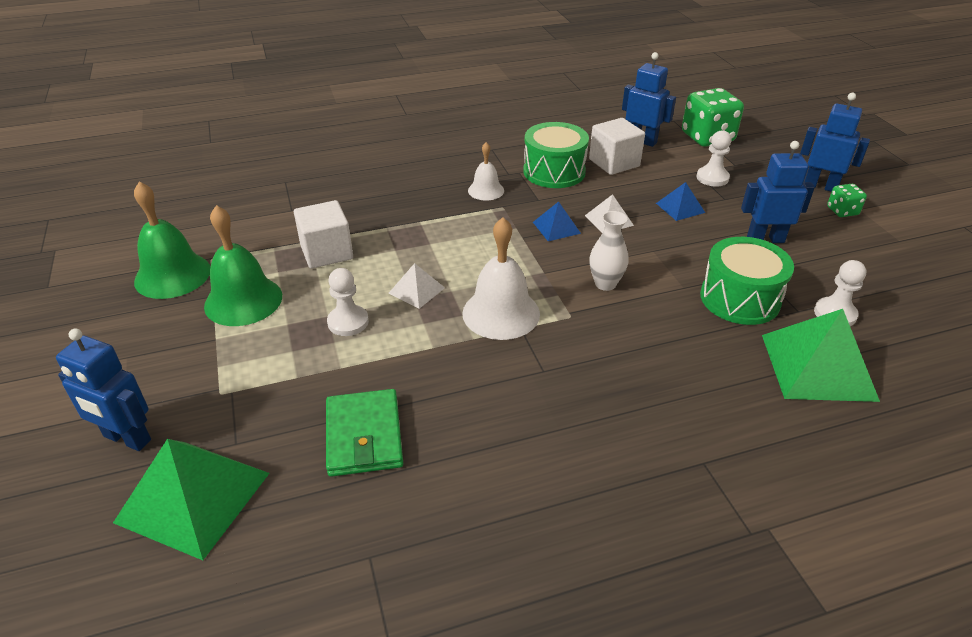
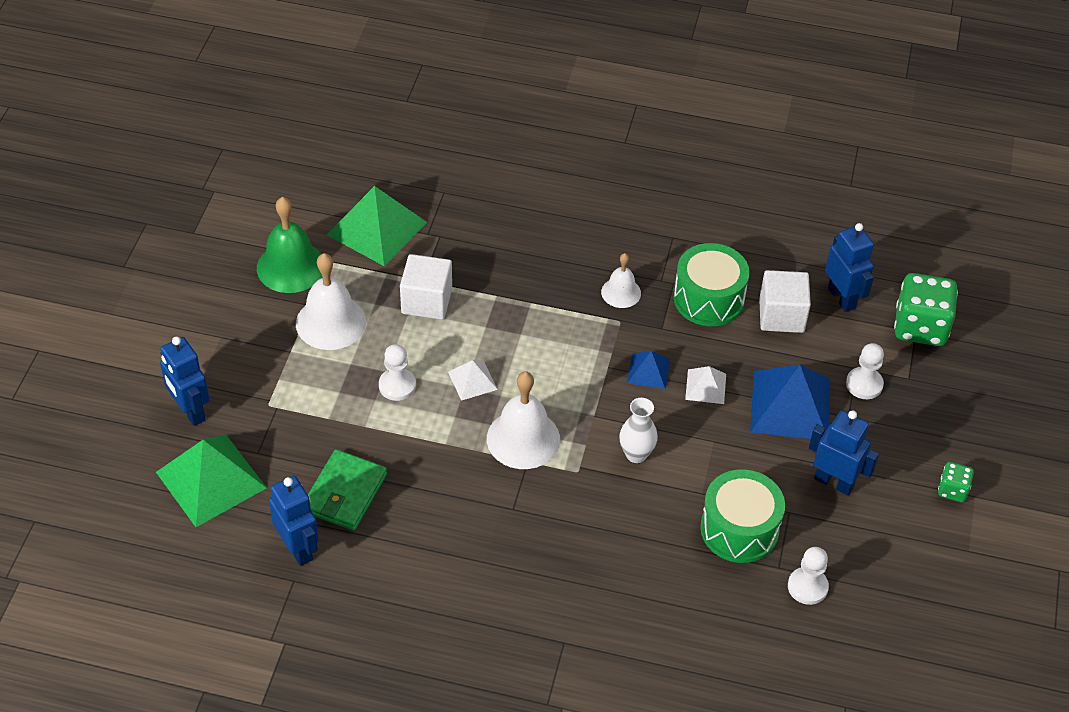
camera: 30 degrees right, 10 degrees up
green bell [204,205,282,326] -> white bell [296,253,366,350]
blue pyramid [656,182,705,221] -> blue pyramid [750,365,830,439], size x1.99
green pyramid [762,309,880,402] -> green pyramid moved to [327,186,428,266]
blue robot [800,93,870,192] -> blue robot moved to [269,476,319,566]

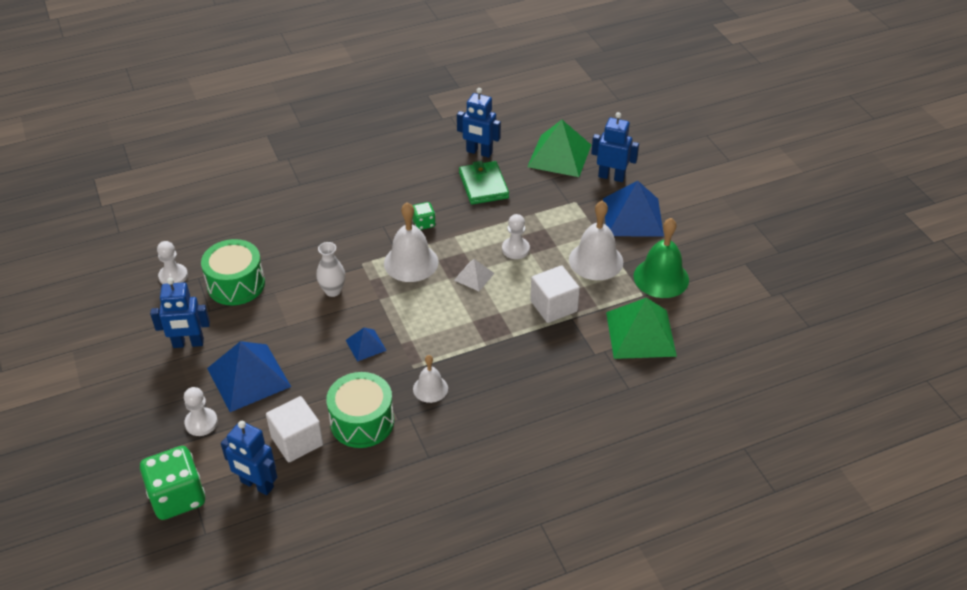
camera: 145 degrees right, 5 degrees down
white pyramid [685,366,726,404] -> none
green dice [938,462,974,502] -> green dice moved to [412,202,436,230]
none -> blue pyramid [603,181,664,237]

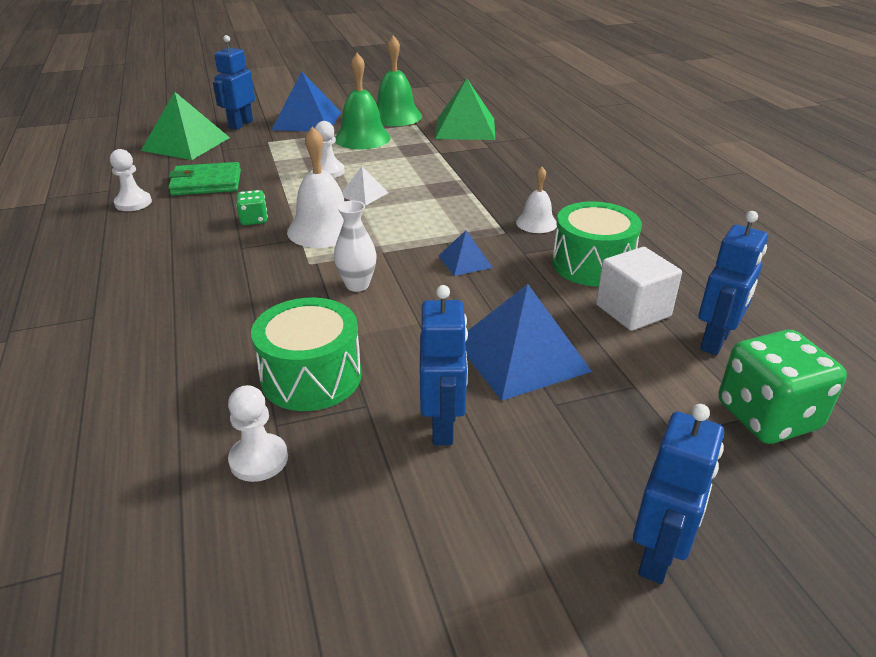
camera: 85 degrees left, 10 degrees down
white pawn [184,387,218,436] -> white pawn moved to [110,149,152,211]
blue robot [457,88,501,158] -> blue robot moved to [633,404,724,584]
white cube [530,265,580,323] -> none
white bell [569,201,623,280] -> green bell [335,53,391,149]

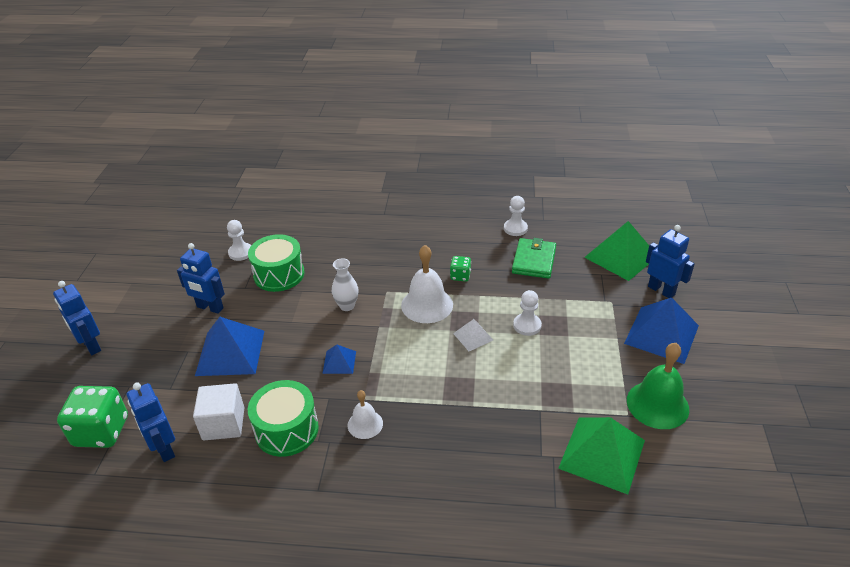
camera: 115 degrees right, 5 degrees up
green bell [335,53,391,149] -> none

